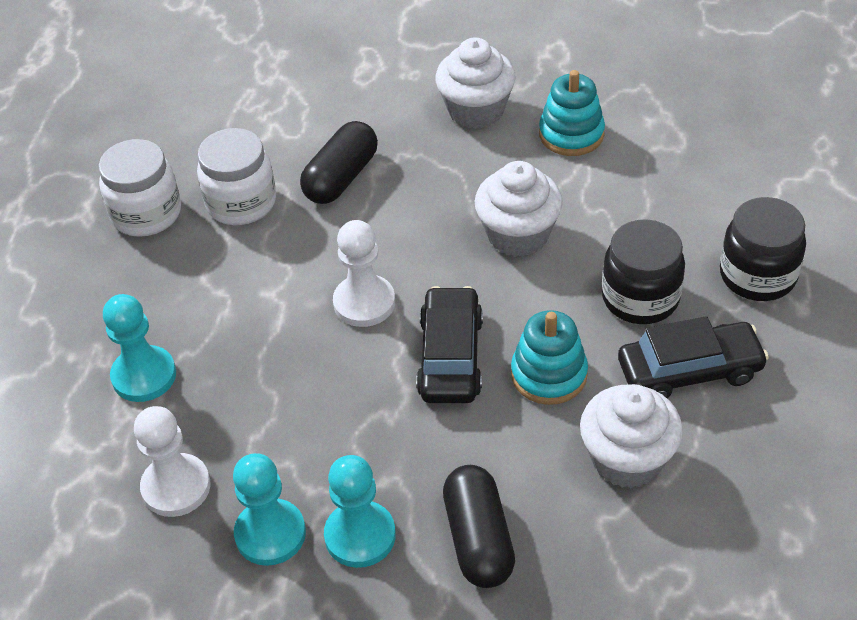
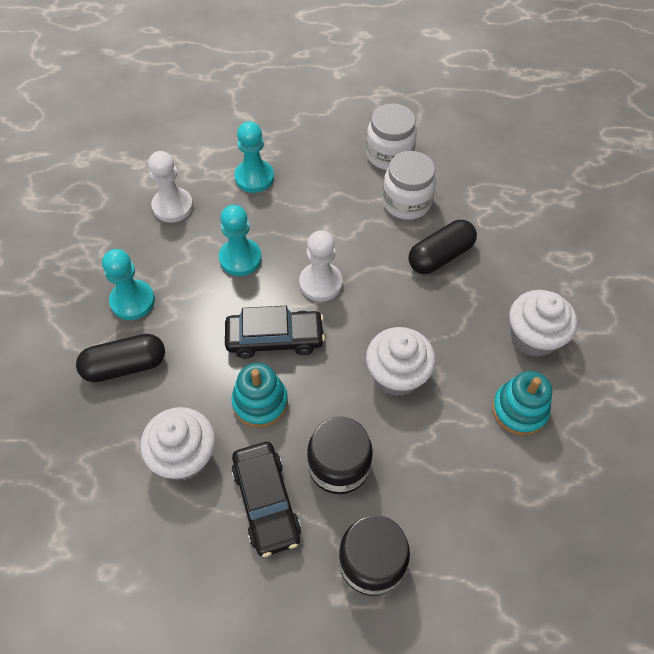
camera: 80 degrees right, 10 degrees up
turquoise pawn [233,453,306,566] -> turquoise pawn moved to [219,205,262,276]
black capsule [300,121,378,204] -> black capsule turned 60 degrees counterclockwise [408,220,477,274]

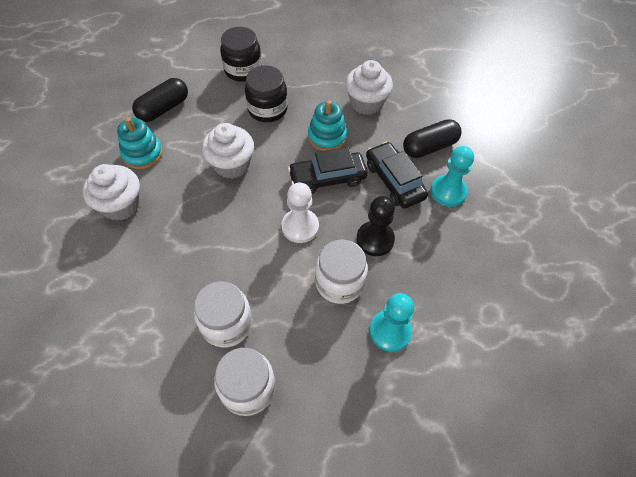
camera: 170 degrees right, 0 degrees up
white pawn [148,151,193,222] -> none
turquoise pawn [219,205,262,276] -> black pawn [357,196,395,256]
black car [232,442,301,557] -> black car moved to [366,142,428,208]
black capsule [408,220,477,274] -> black capsule moved to [132,78,188,122]
none -> white jar [315,240,368,304]

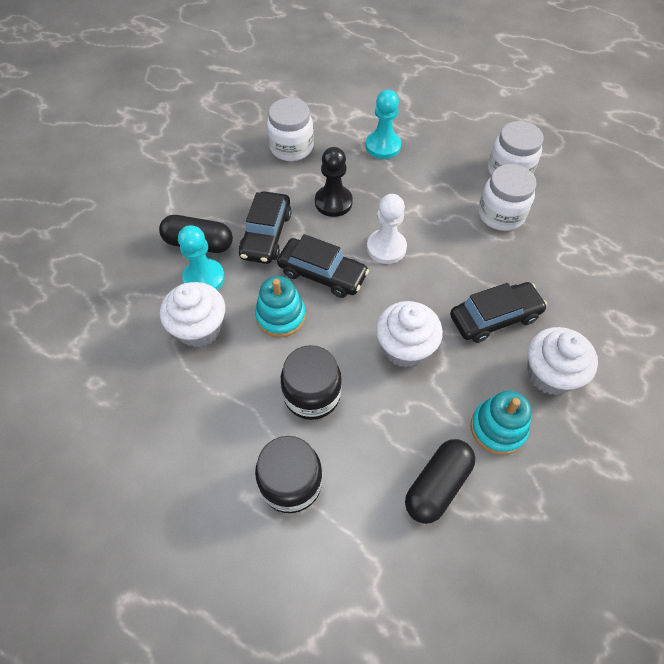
camera: 140 degrees left, 0 degrees up
black capsule [132,78,188,122] -> black capsule turned 45 degrees counterclockwise [405,439,475,524]
white jar [315,240,368,304] -> white jar moved to [267,98,314,161]
turquoise pawn [431,146,474,207] -> turquoise pawn moved to [178,225,225,290]
none -> black car [450,282,547,343]

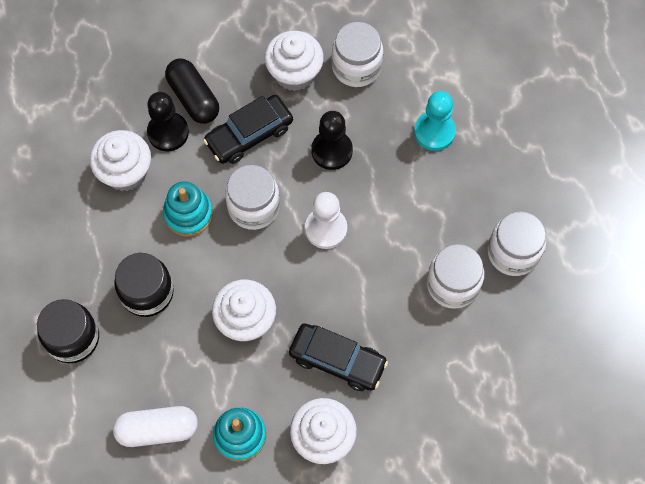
camera: 45 degrees right, 10 degrees up
turquoise pawn [178,225,225,290] -> black pawn [147,92,189,151]
black car [277,234,369,298] -> white jar [225,165,280,230]
black capsule [405,439,475,524] -> white capsule [113,406,198,447]
none -> white cupcake [265,31,324,91]

